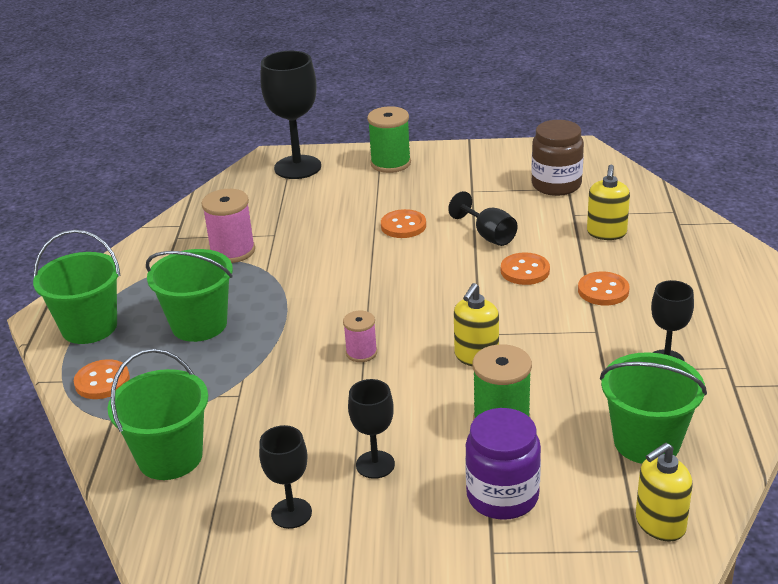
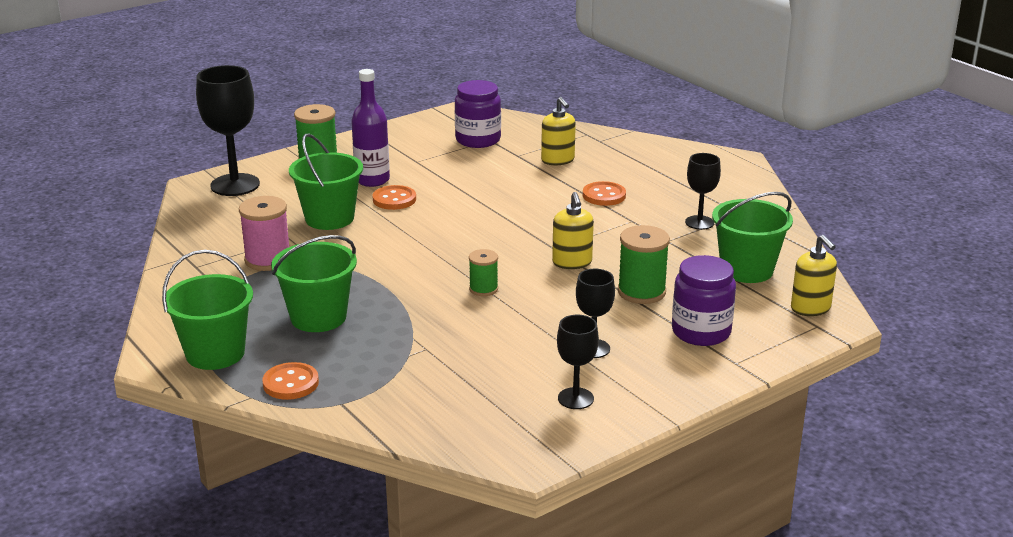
camera: 40 degrees left, 5 degrees down
green bucket [108,349,208,480] -> green bucket moved to [289,133,363,230]
pink spool [343,311,377,362] -> green spool [469,249,498,296]
black goblet [448,191,518,246] -> none
orange button [501,252,550,285] -> none
brown jar [531,120,584,196] -> purple jar [455,80,501,148]
yellow soap dispenser [636,443,693,541] -> yellow soap dispenser turned 45 degrees counterclockwise [791,235,837,316]
none -> purple bottle [351,69,390,187]

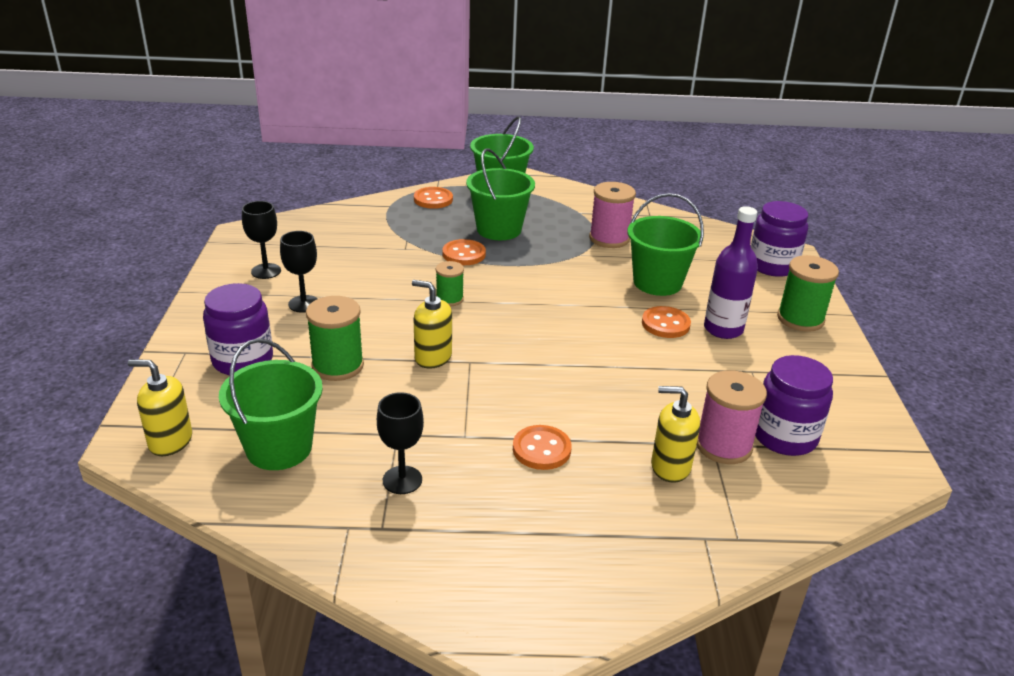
camera: 125 degrees right, 5 degrees up
black goblet [196,65,260,196] -> purple jar [751,201,808,277]
none -> orange button [442,239,486,265]
none -> pink spool [697,370,767,464]

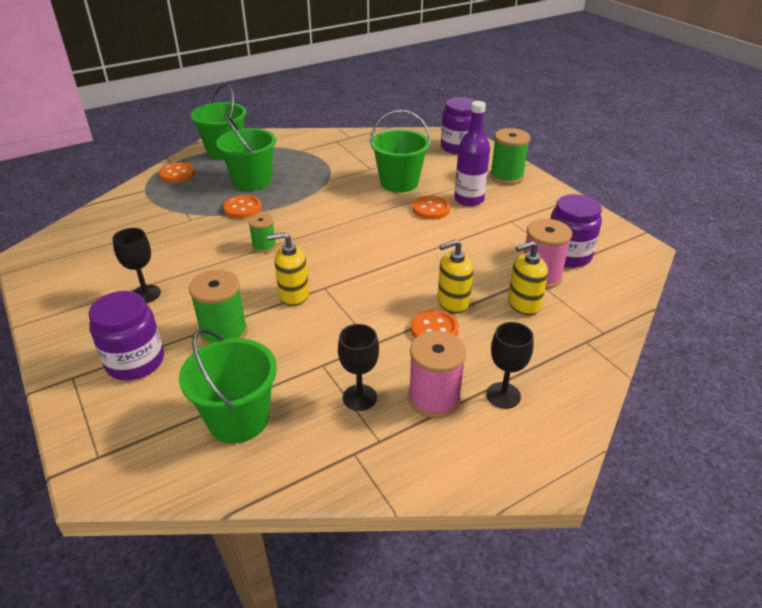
camera: 30 degrees left, 5 degrees up
yellow soap dispenser [128,359,192,456] -> yellow soap dispenser moved to [437,239,473,313]
black goblet [242,201,281,279] -> black goblet moved to [486,322,534,409]
pink spool [589,182,636,248] -> pink spool moved to [408,331,466,418]

